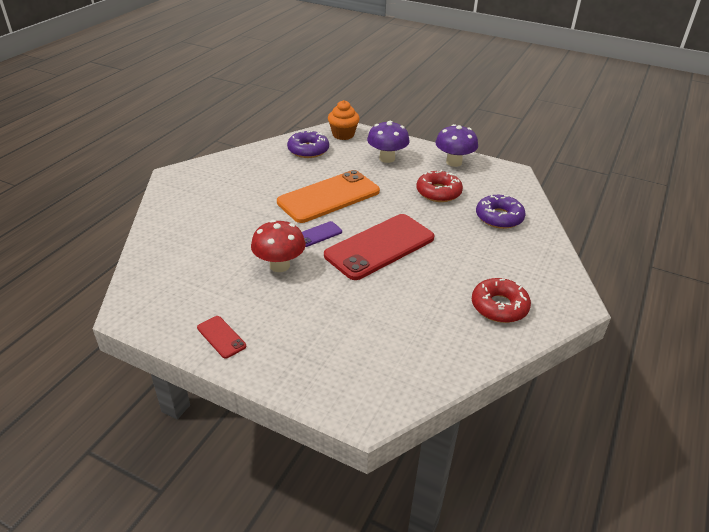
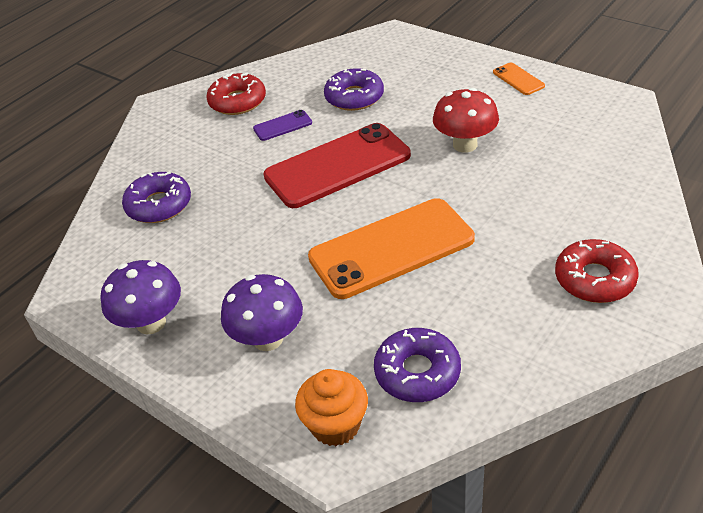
camera: 165 degrees left, 5 degrees up
red phone [197,316,246,359] -> orange phone [493,63,545,95]
purple phone [302,221,342,247] -> purple phone moved to [253,110,312,141]
red donut [416,170,463,202] -> red donut moved to [555,239,639,303]
none -> purple donut [324,68,384,111]

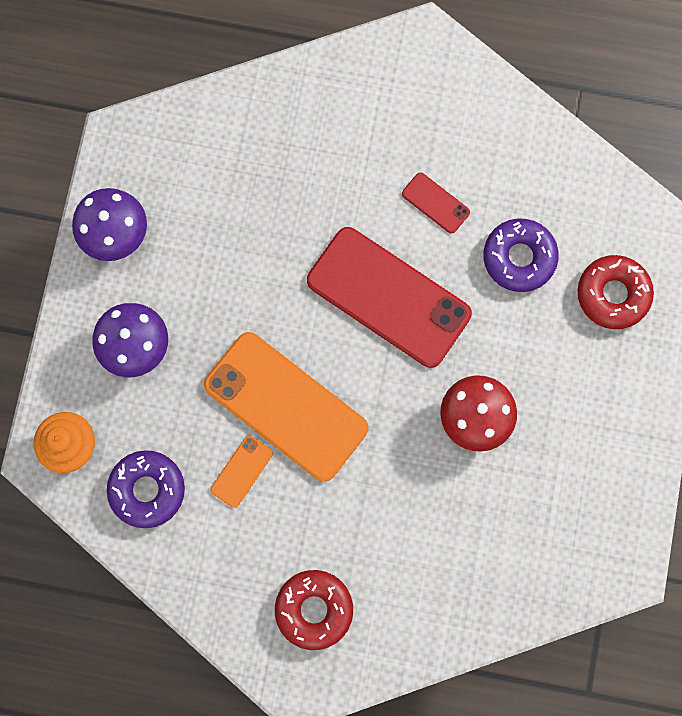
camera: 60 degrees right, 35 degrees up
purple donut [122,172,191,223] -> none
red donut [206,72,266,115] -> red donut moved to [577,255,654,329]
purple phone [253,110,312,141] -> red phone [402,172,470,234]
orange phone [493,63,545,95] -> orange phone moved to [210,435,273,508]

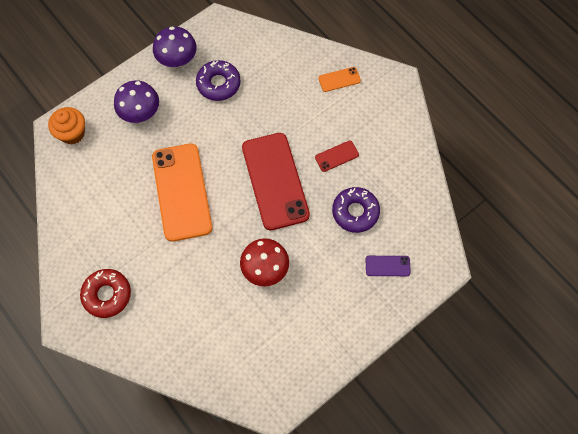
camera: 40 degrees right, 10 degrees down
purple donut [107,450,185,528] -> purple donut moved to [196,60,240,101]
orange phone [210,435,273,508] -> orange phone moved to [318,67,361,92]
red phone [402,172,470,234] -> red phone turned 75 degrees clockwise [315,141,359,172]
red donut [577,255,654,329] -> purple phone [366,256,411,276]

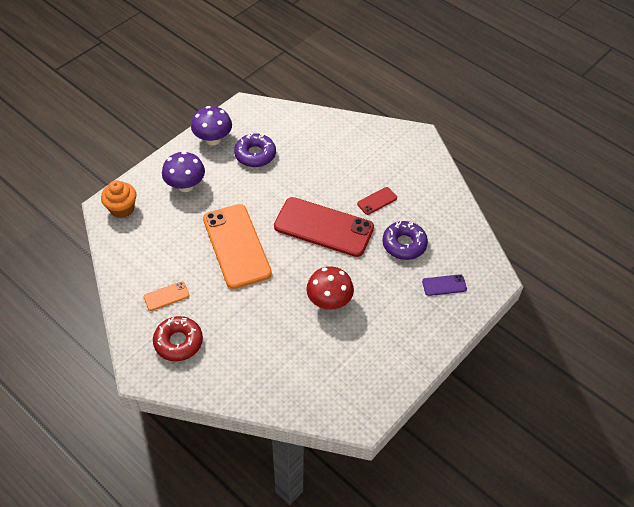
camera: 10 degrees left, 15 degrees down
red phone [242,133,310,230] -> red phone turned 45 degrees counterclockwise [274,197,374,257]
orange phone [318,67,361,92] -> orange phone moved to [144,281,190,311]

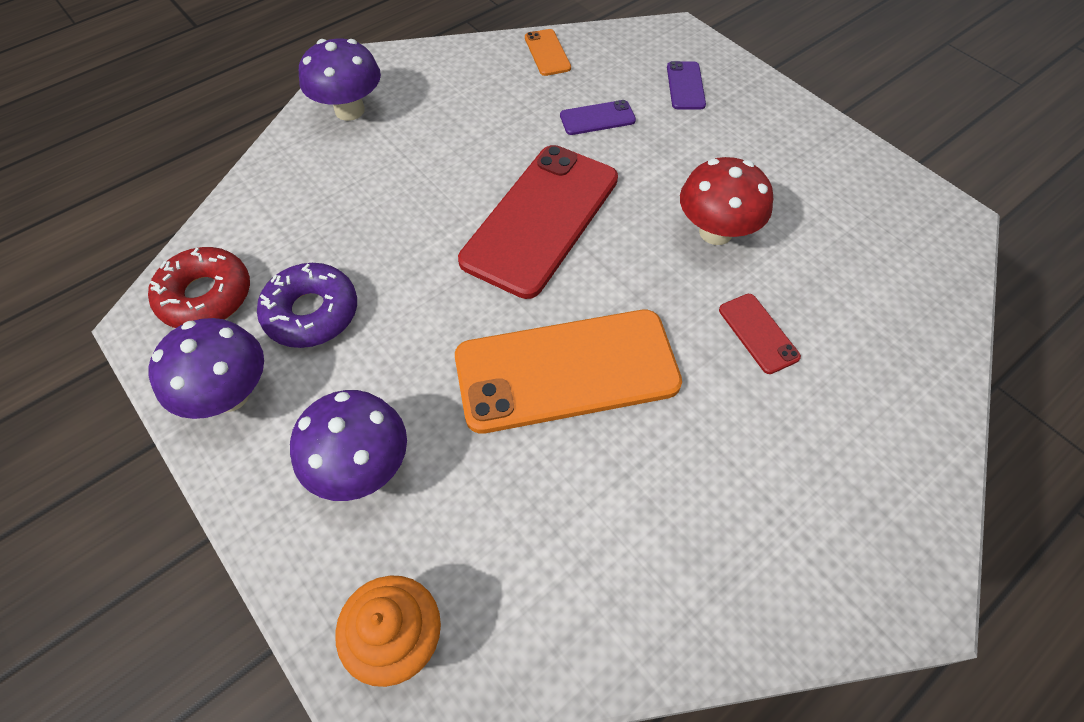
camera: 80 degrees left, 5 degrees up
orange phone [144,281,190,311] -> orange phone moved to [525,29,571,76]
red donut [153,316,203,361] -> red donut moved to [148,247,250,328]
red phone [357,187,397,215] -> red phone moved to [719,294,801,374]
purple donut [382,221,428,260] -> purple phone [560,100,636,135]
none -> purple mushroom [299,39,381,121]

